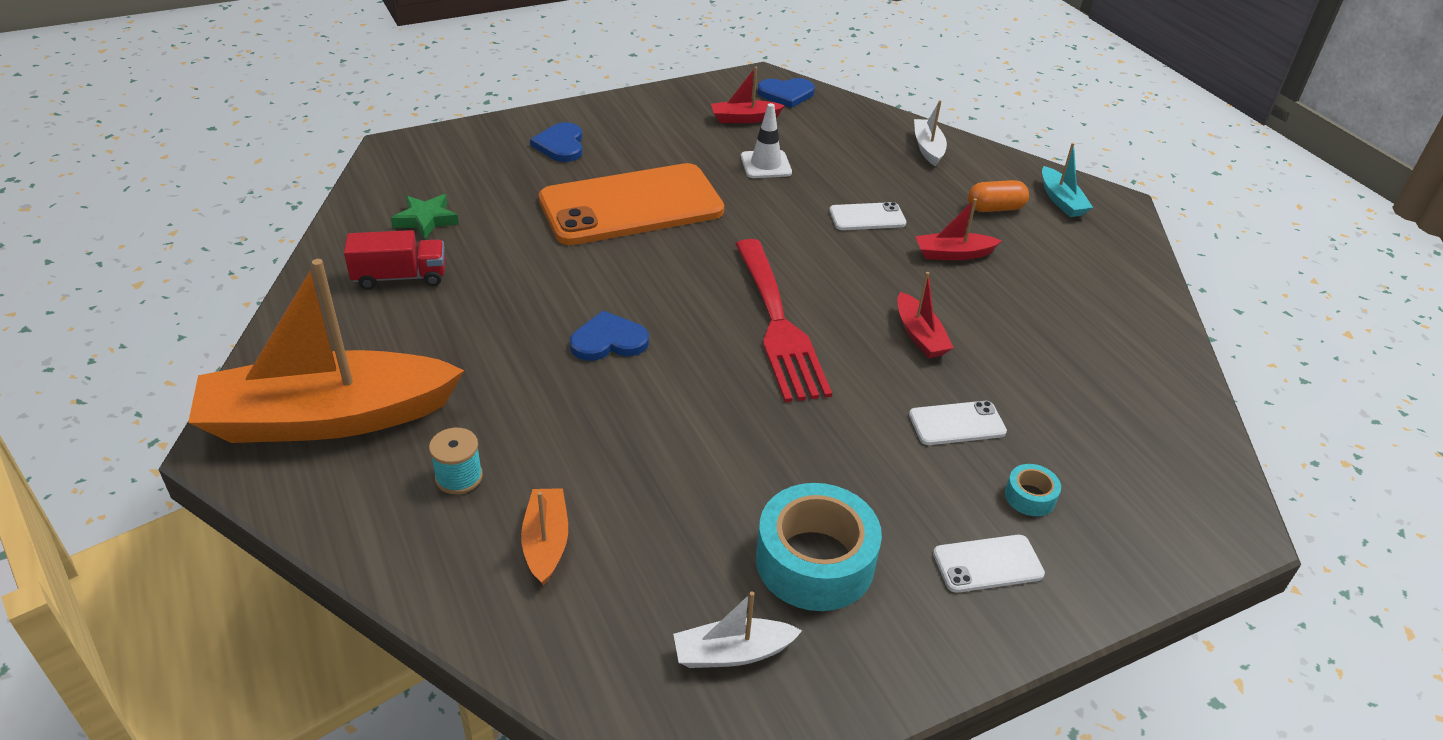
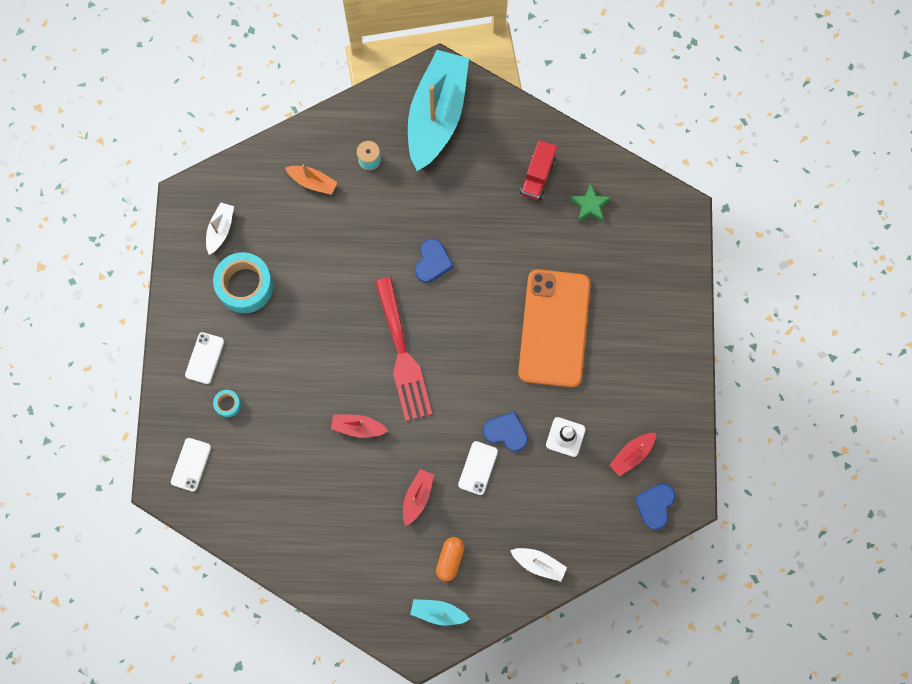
camera: 120 degrees right, 35 degrees up
orange boat [188,259,464,443] -> turquoise boat [408,50,469,171]
blue heart [530,122,582,162] -> blue heart moved to [483,411,528,452]
red boat [711,67,785,123] -> red boat turned 150 degrees counterclockwise [609,433,656,476]
red fork [735,239,832,402] -> red fork turned 120 degrees counterclockwise [375,277,432,421]
white phone [909,401,1007,445] -> white phone moved to [171,438,211,492]

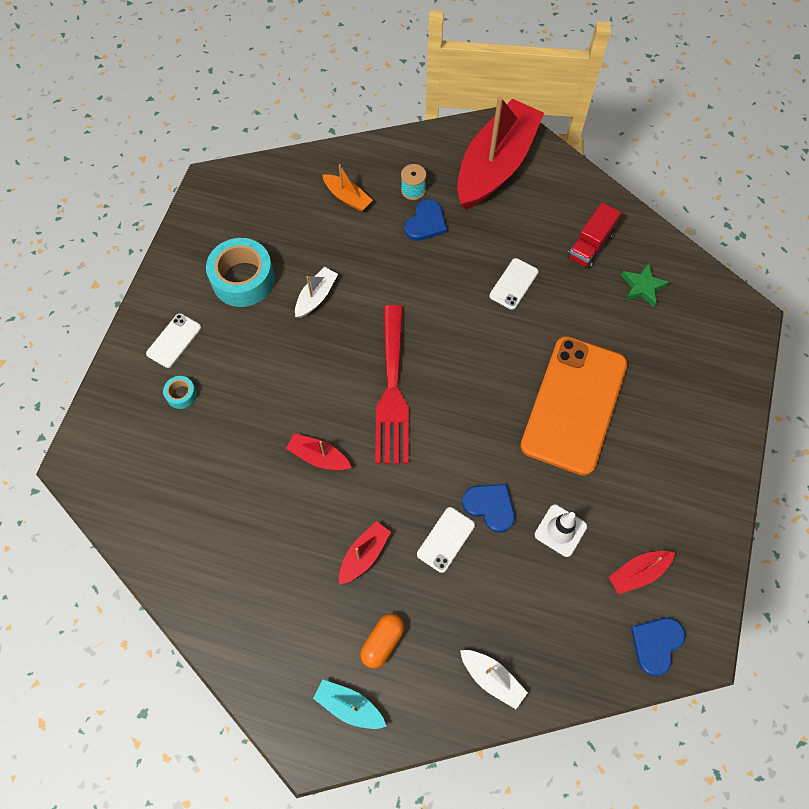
camera: 15 degrees right, 10 degrees down
white phone [171,438,211,492] -> white phone moved to [489,258,538,310]
white boat [206,202,234,255] -> white boat moved to [295,267,338,318]
turquoise boat [408,50,469,171] -> red boat [457,96,544,209]
blue heart [415,239,454,283] -> blue heart moved to [404,199,447,241]

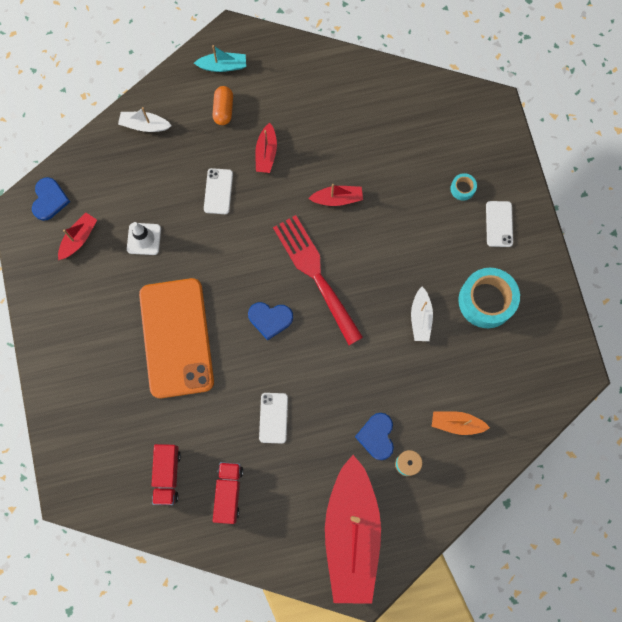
camera: 150 degrees right, 10 degrees up
blue heart [462,484,515,533] -> blue heart moved to [248,302,293,341]
green star [621,263,669,307] -> red truck [152,444,181,505]

